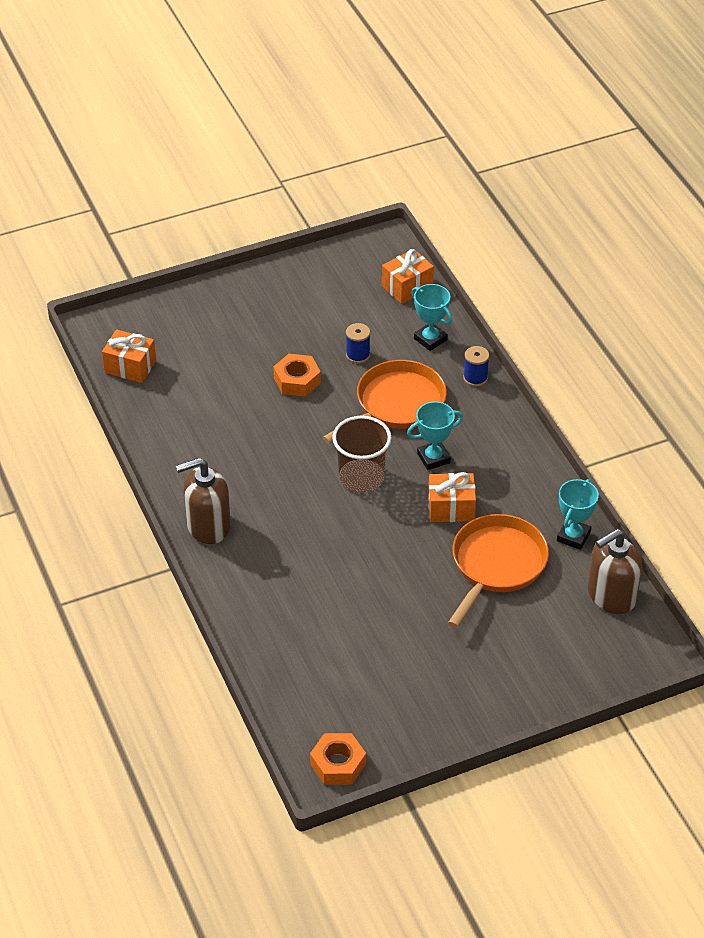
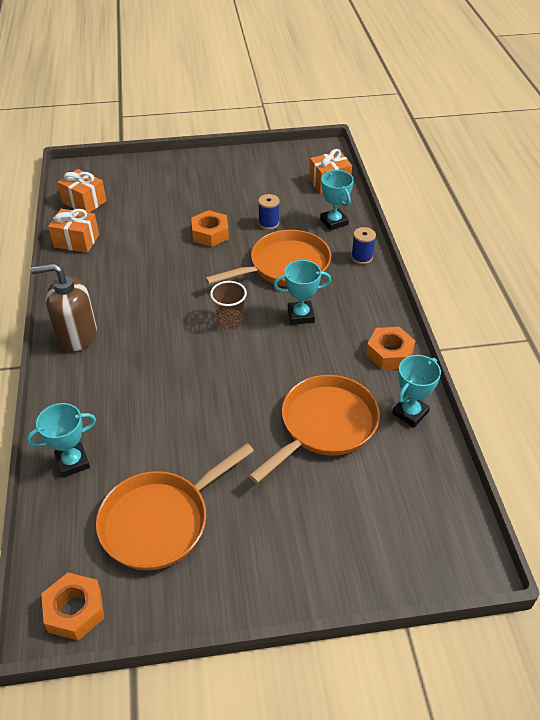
camera: 15 degrees right, 0 degrees up
brown cup [332,416,391,493] -> brown cup [210,281,247,329], size x0.66
orange gift [428,472,476,522] -> orange gift moved to [48,209,99,253]
brown soap dispenser [588,529,642,614] -> none
none -> turquoise trophy [27,403,96,477]
none -> orange pan [96,443,254,570]
none -> orange nut [366,327,415,370]

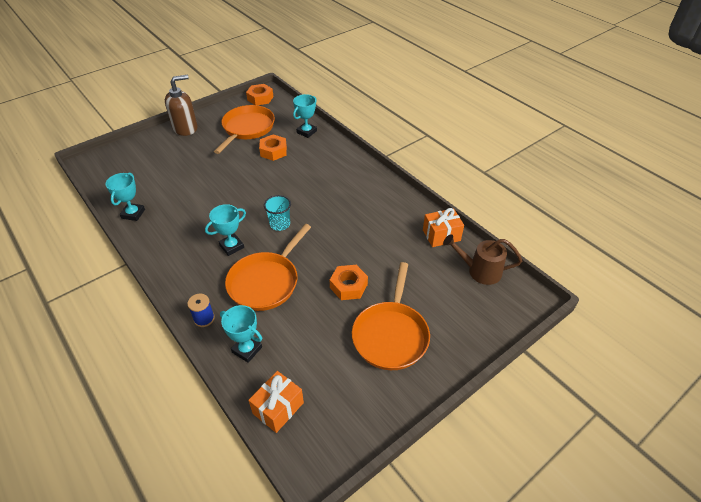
camera: 150 degrees right, 0 degrees up
brown soap dispenser [31,263,97,351] -> brown soap dispenser moved to [165,75,198,136]
orange gift [57,169,106,213] -> brown watering can [443,234,522,285]
brown cup [210,281,247,329] -> turquoise cup [264,195,291,231]
orange pan [249,375,380,483] -> orange pan moved to [352,262,430,370]
blue spool [258,194,280,230] -> none
orange nut [366,327,415,370] -> orange nut moved to [259,134,287,161]

